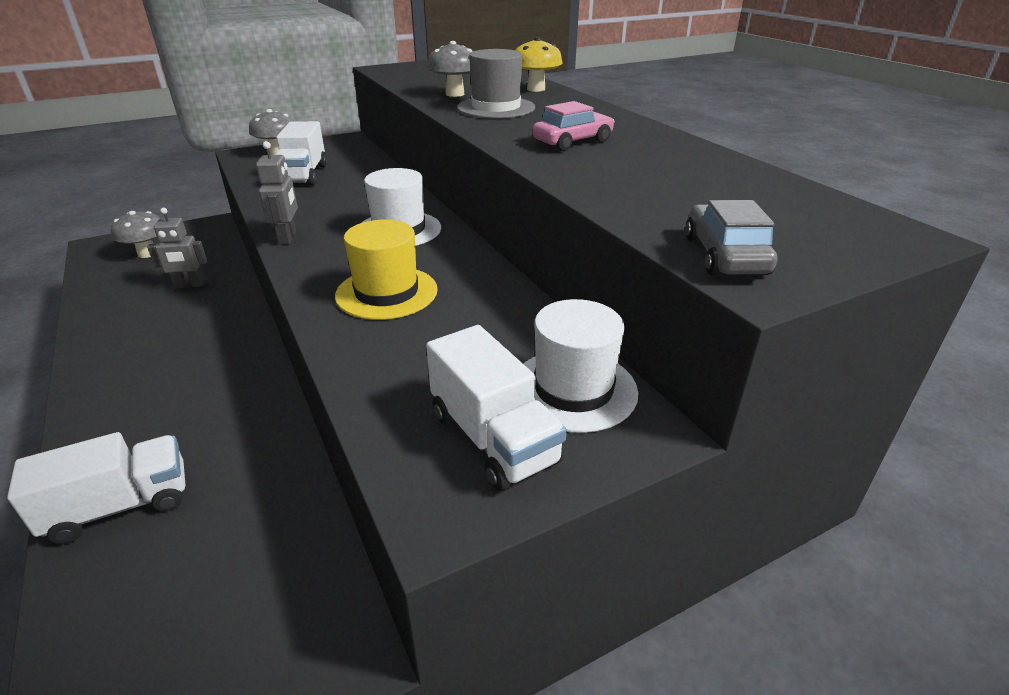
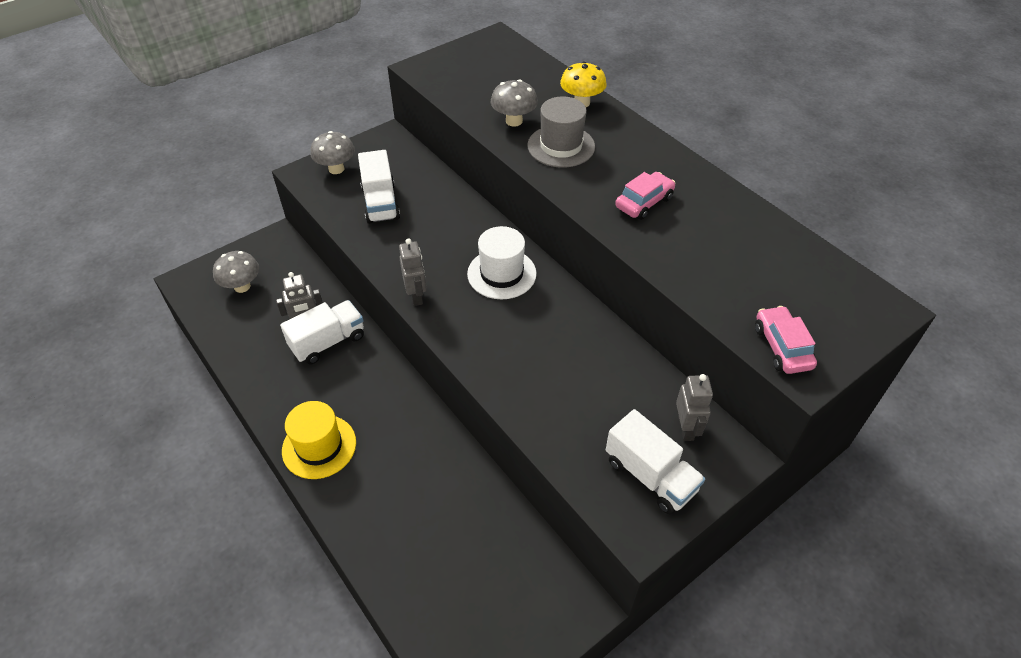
camera: 10 degrees left, 15 degrees up
white truck [7,432,185,544] -> white truck moved to [280,300,364,364]
yellow hat [335,220,438,320] -> yellow hat moved to [282,401,356,479]
white hat [523,299,638,433] -> grey robot [676,374,713,441]
grey car [685,200,777,276] -> pink car [755,306,817,374]

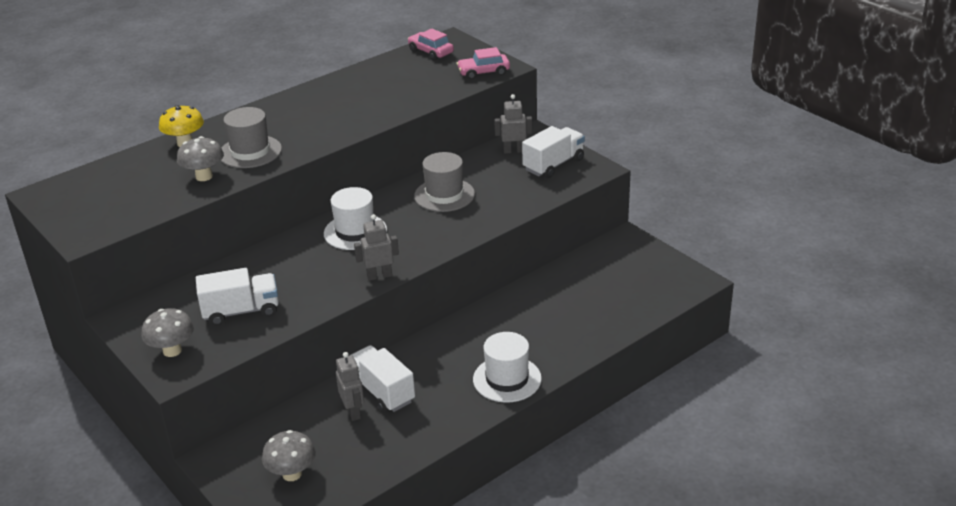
camera: 90 degrees left, 15 degrees down
yellow hat [282,401,356,479] -> white hat [473,332,542,403]
pink car [615,172,676,220] -> pink car moved to [408,28,454,60]
none -> grey hat [414,152,475,212]

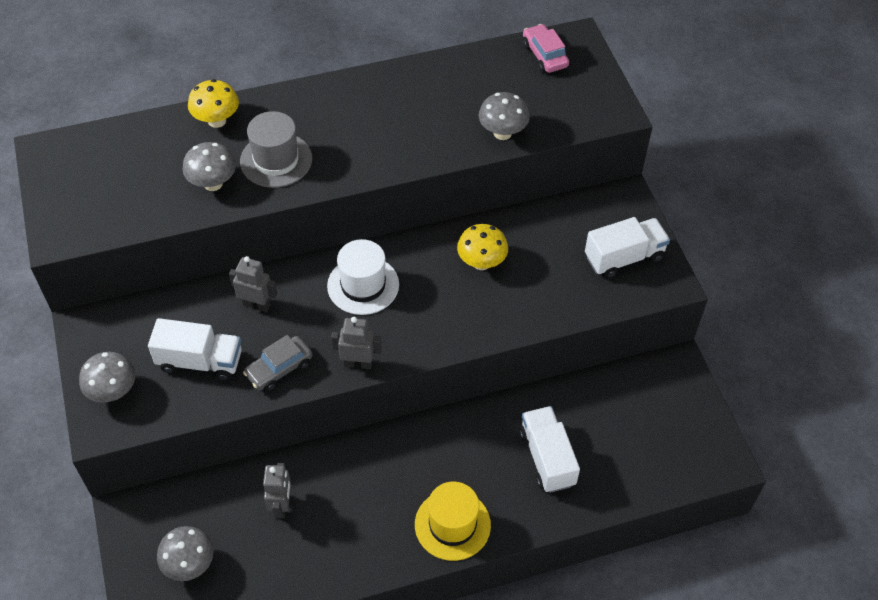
camera: 20 degrees right, 20 degrees up
white truck [351,345,415,413] -> white truck moved to [519,406,580,493]
grey hat [414,152,475,212] -> yellow mushroom [457,224,508,270]
pink car [457,47,510,80] -> none
white hat [473,332,542,403] -> yellow hat [415,482,491,561]
grey robot [494,94,532,154] -> grey robot moved to [229,256,277,312]
none -> grey car [243,335,313,392]
none -> grey mushroom [479,92,530,140]

